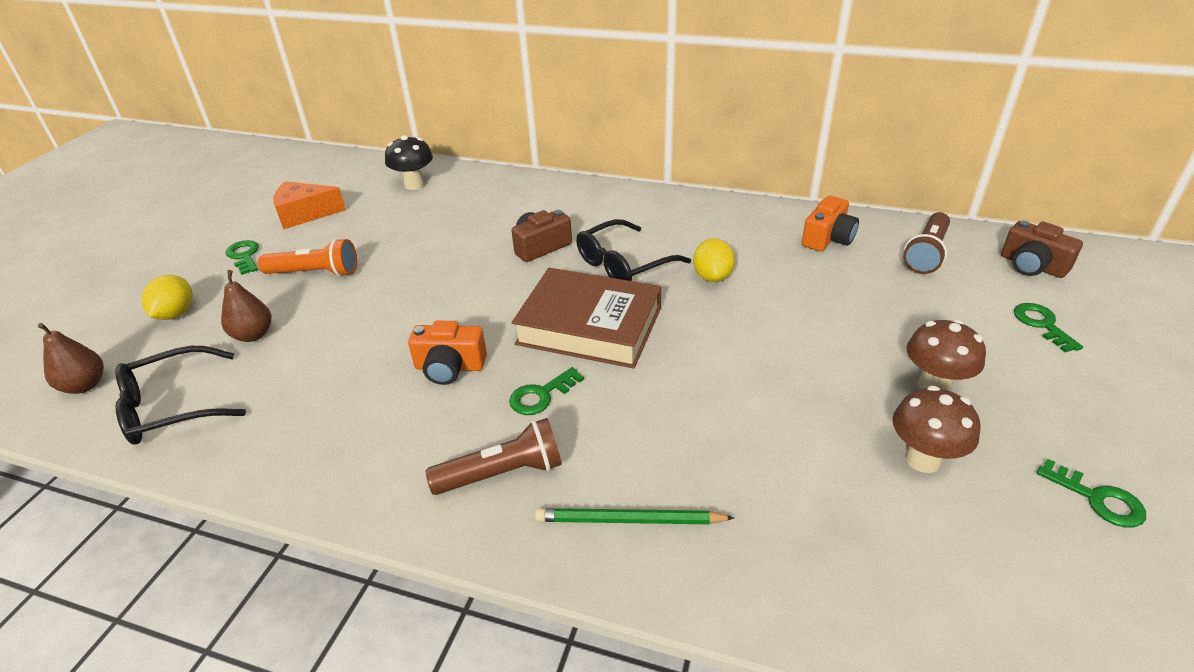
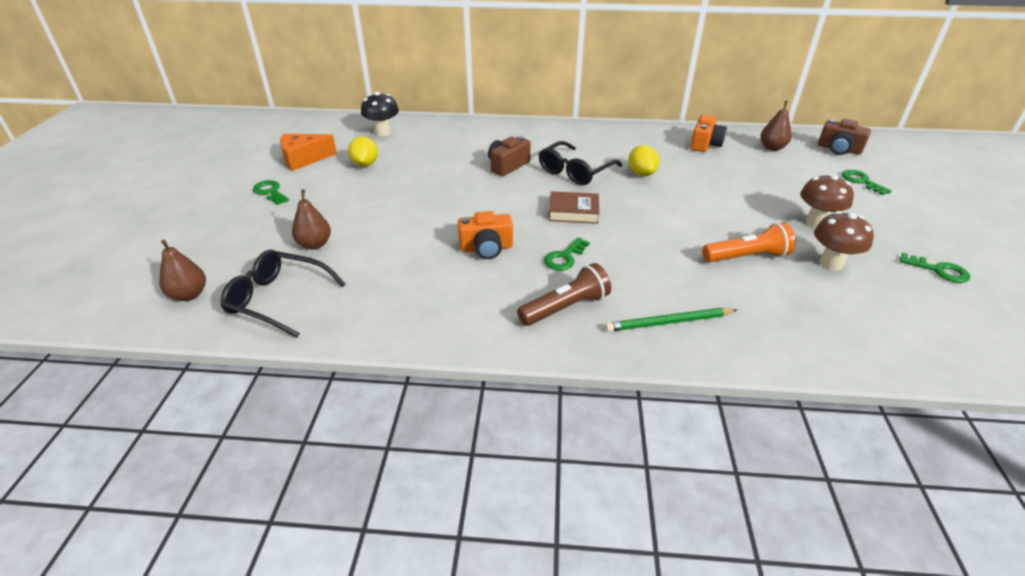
camera: 15 degrees left, 0 degrees up
black glasses [115,346,246,445] -> black glasses turned 60 degrees clockwise [220,250,346,338]
yellow lemon [141,275,193,320] -> yellow lemon moved to [348,136,378,167]
orange flashlight [258,238,357,277] -> orange flashlight moved to [702,223,796,262]
brown book [512,268,661,369] -> brown book [549,191,599,224], size x0.54
brown flashlight [903,212,950,274] -> brown pear [760,101,792,151]

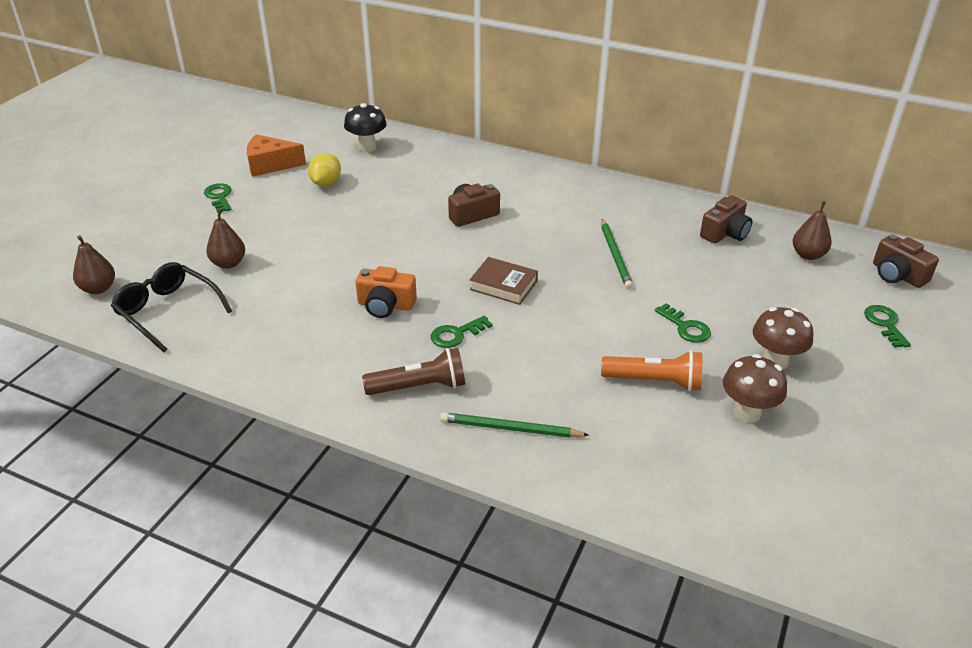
camera: 20 degrees right, 0 degrees up
black glasses [539,141,622,185] -> none
yellow lemon [628,145,659,176] -> green pencil [601,219,633,289]
orange camera [690,114,727,152] -> brown camera [700,195,752,244]
green key [899,253,970,283] -> green key moved to [655,303,711,343]

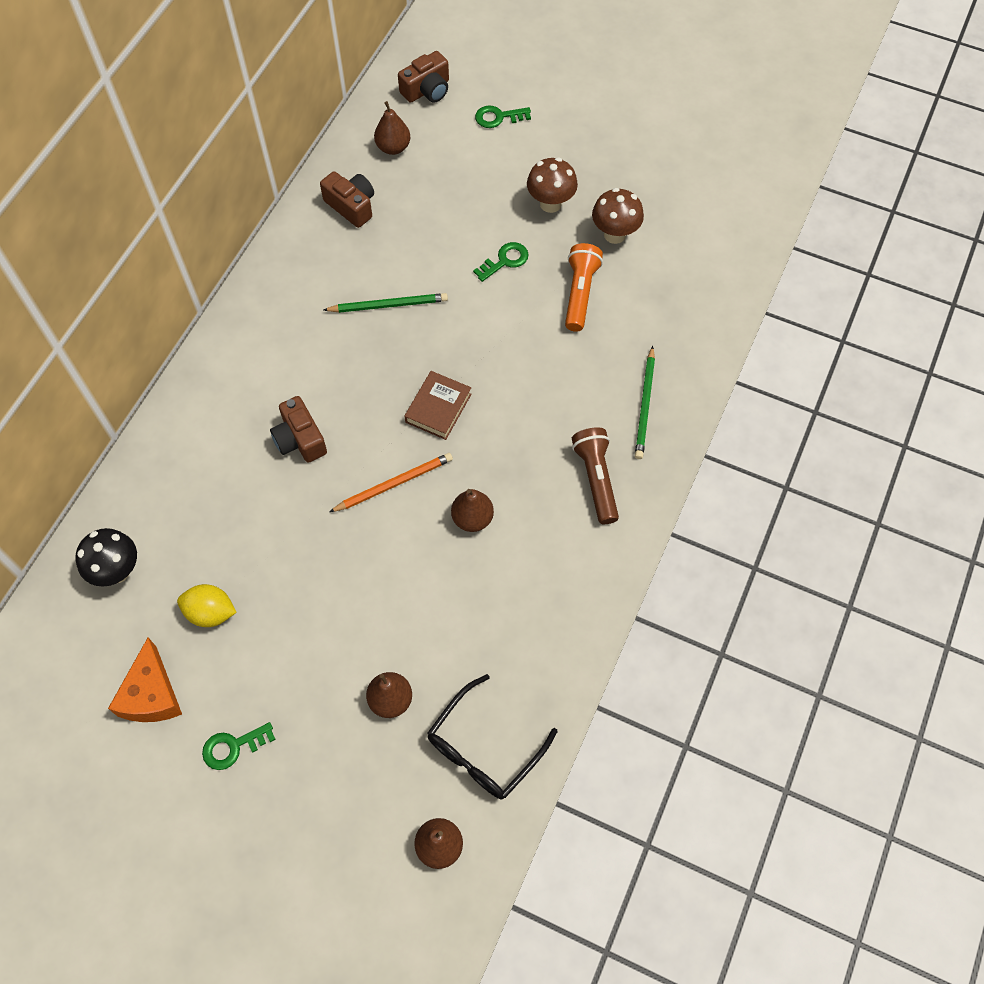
camera: 90 degrees left, 25 degrees up
orange camera [356,266,417,318] -> brown pear [451,489,494,532]
green key [431,316,493,348] -> none
none -> orange pencil [329,453,453,512]

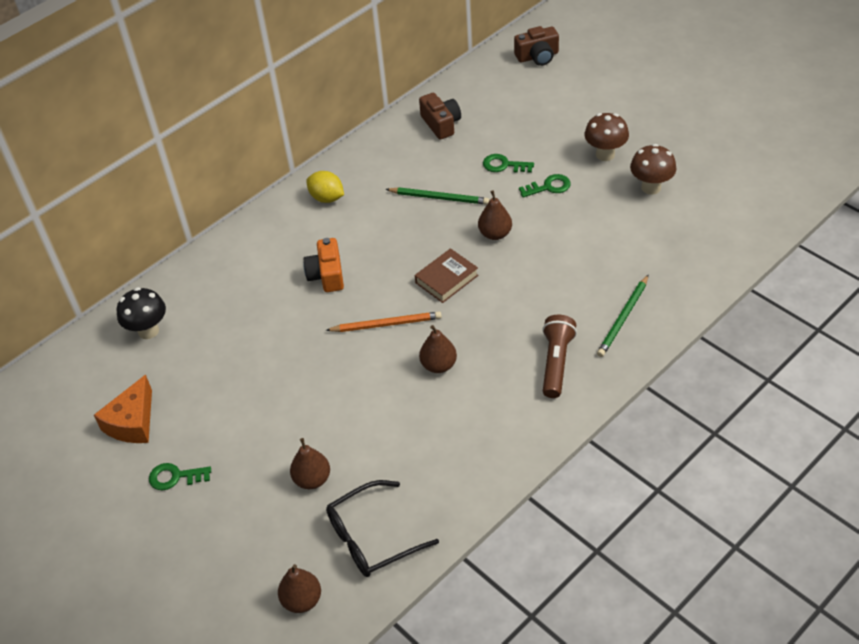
camera: 25 degrees right, 15 degrees down
yellow lemon [177,584,237,627] -> yellow lemon moved to [306,171,344,203]
brown camera [270,396,327,463] -> orange camera [303,238,344,292]
brown pear [374,101,410,155] -> brown pear moved to [478,190,512,240]
green key [475,106,531,128] -> green key moved to [483,154,534,173]
orange flashlight [565,243,603,332] -> none

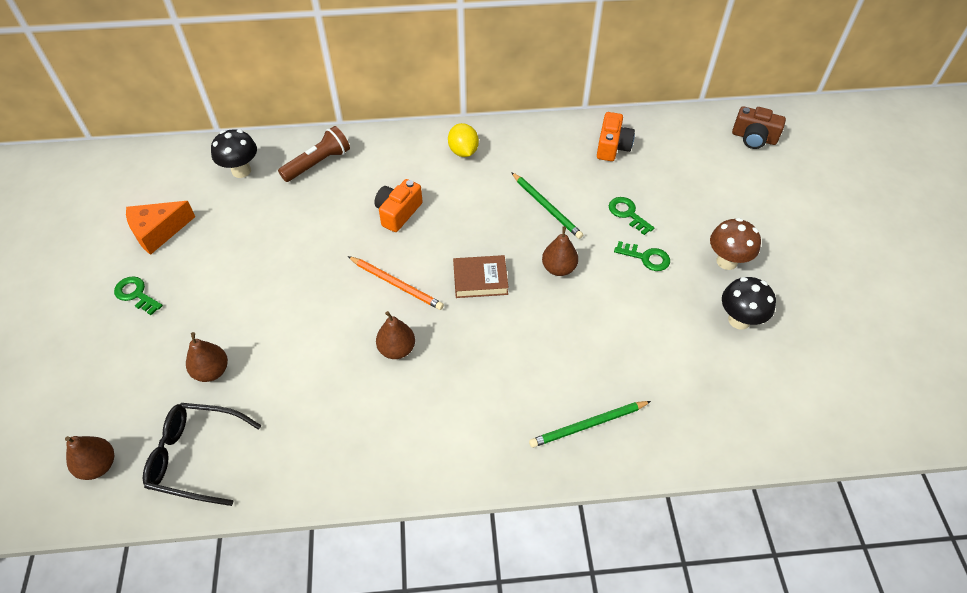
camera: 35 degrees right, 5 degrees up
brown camera [419,93,461,140] -> orange camera [597,112,635,161]
brown flashlight [542,315,577,398] -> brown flashlight moved to [278,126,350,182]
brown mushroom [630,144,677,195] -> black mushroom [722,277,776,330]

